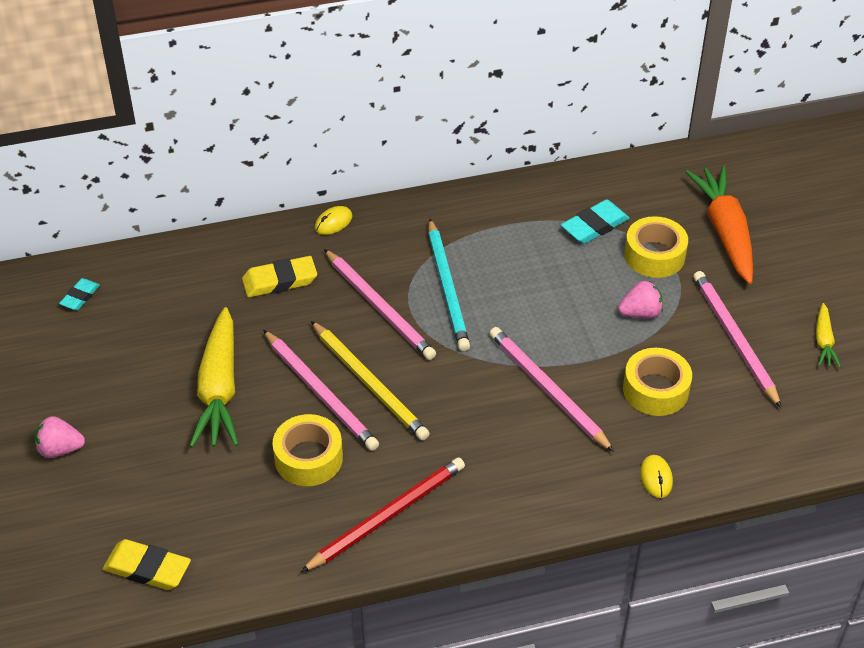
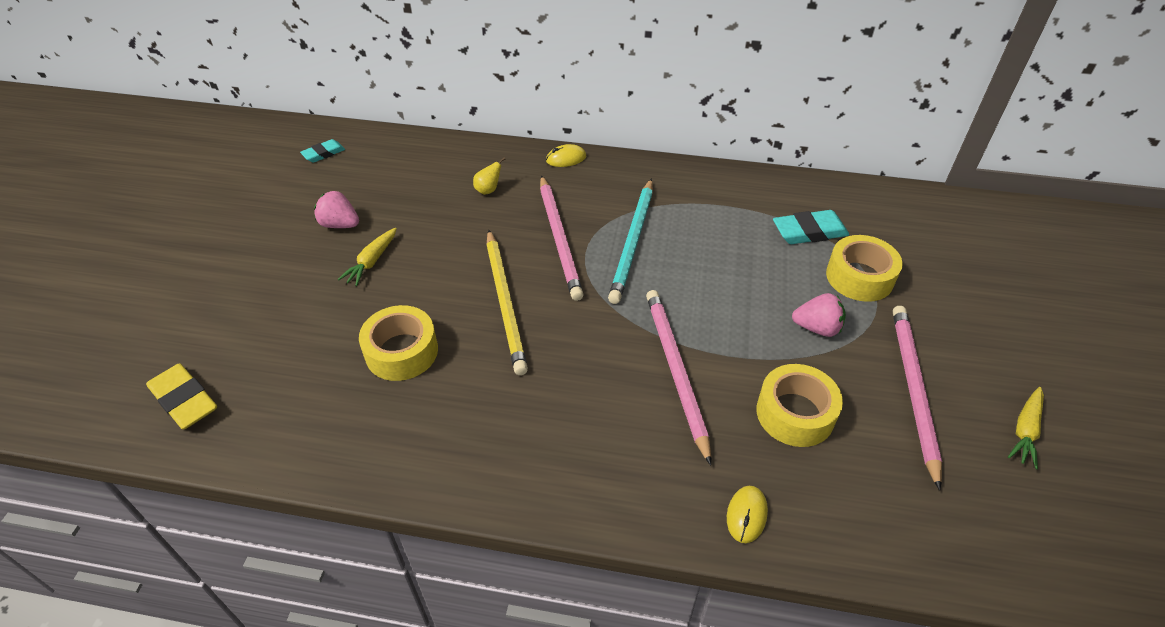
camera: 25 degrees right, 0 degrees up
pink strawberry [35,416,85,458] -> pink strawberry moved to [314,191,359,228]
yellow carrot [190,307,239,448] -> yellow carrot [338,228,397,286], size x0.49
yellow eraser [242,256,317,297] -> yellow pear [473,157,505,195]
pink pencil [263,330,379,451] -> none
red pencil [301,458,465,572] -> none
orange carrot [685,166,754,284] -> none

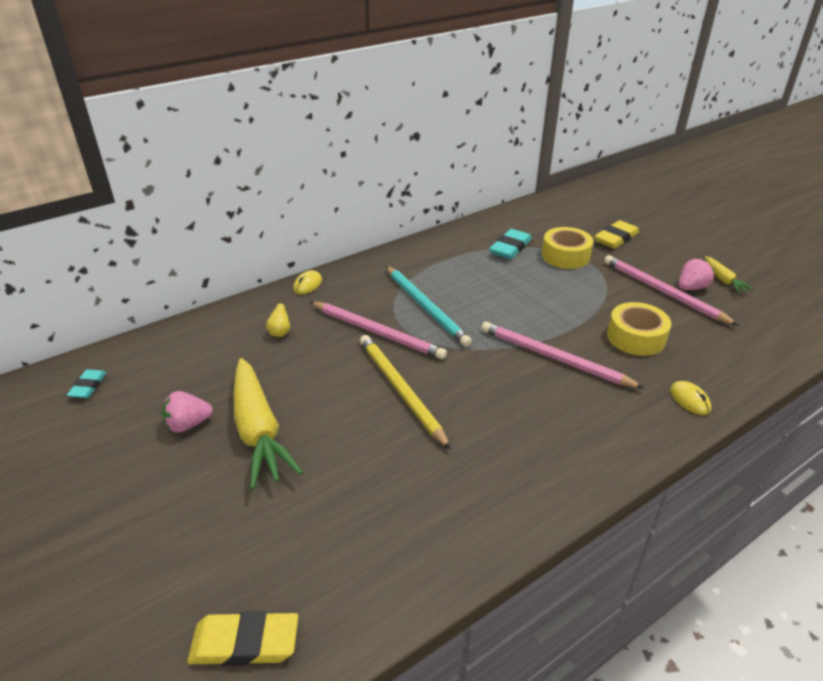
camera: 45 degrees left, 10 degrees down
yellow carrot [338,228,397,286] -> yellow carrot [233,358,303,489], size x2.06
yellow tape [359,305,438,381] -> none
yellow pencil [486,230,528,375] -> yellow pencil turned 150 degrees counterclockwise [360,335,451,450]
pink strawberry [792,293,846,337] -> pink strawberry moved to [679,259,714,290]
none -> yellow eraser [594,220,639,249]

